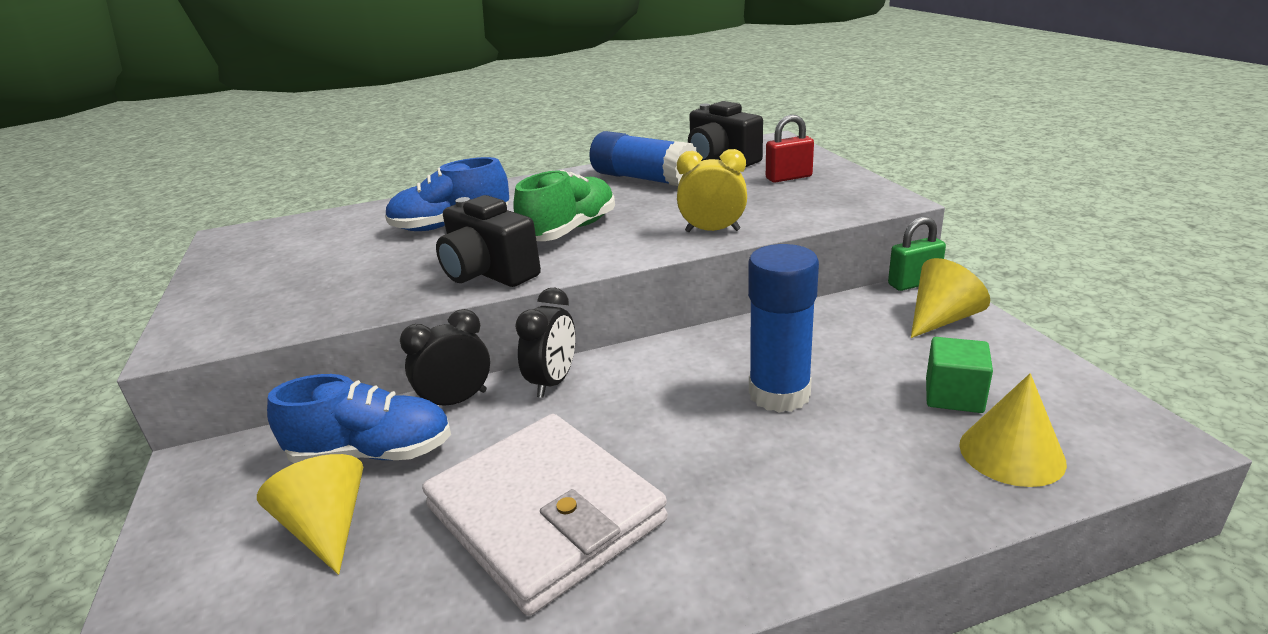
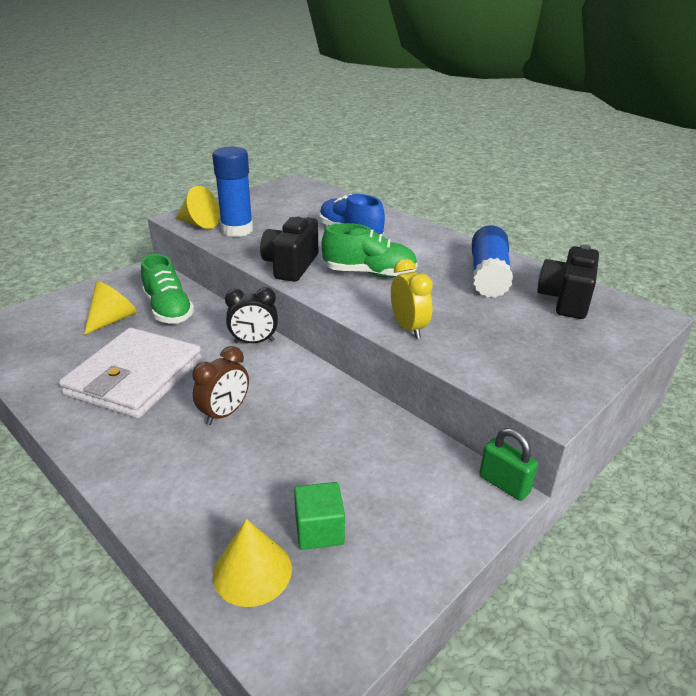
camera: 60 degrees right, 5 degrees up
blue shoe [267,374,451,463] -> green shoe [141,254,194,324]
black clock [400,309,490,406] -> none
blue glue stick [748,244,819,413] -> blue glue stick moved to [212,147,253,237]
red padlock [766,114,814,182] -> none
yellow cone [911,258,990,338] -> yellow cone moved to [175,186,220,229]
none -> brown clock [192,346,249,425]

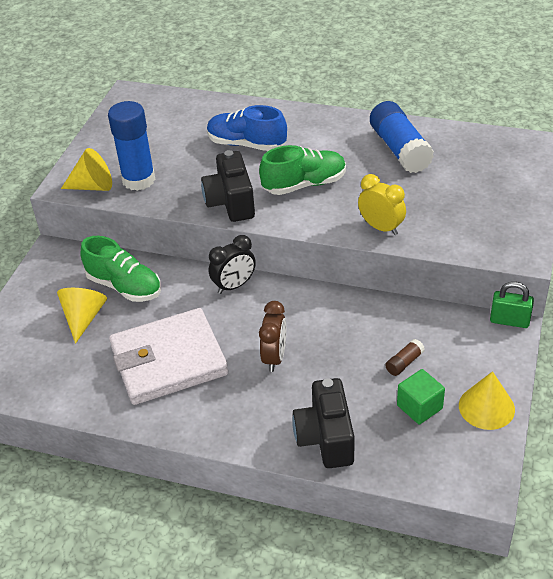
camera: 25 degrees left, 10 degrees up
white wallet [59,328,202,418] -> white wallet turned 75 degrees clockwise [109,308,229,405]
yellow cone [213,519,292,607] -> yellow cone moved to [459,371,515,430]
black camera [537,244,599,319] -> black camera moved to [292,378,354,468]
none -> brown glue stick [385,339,425,376]

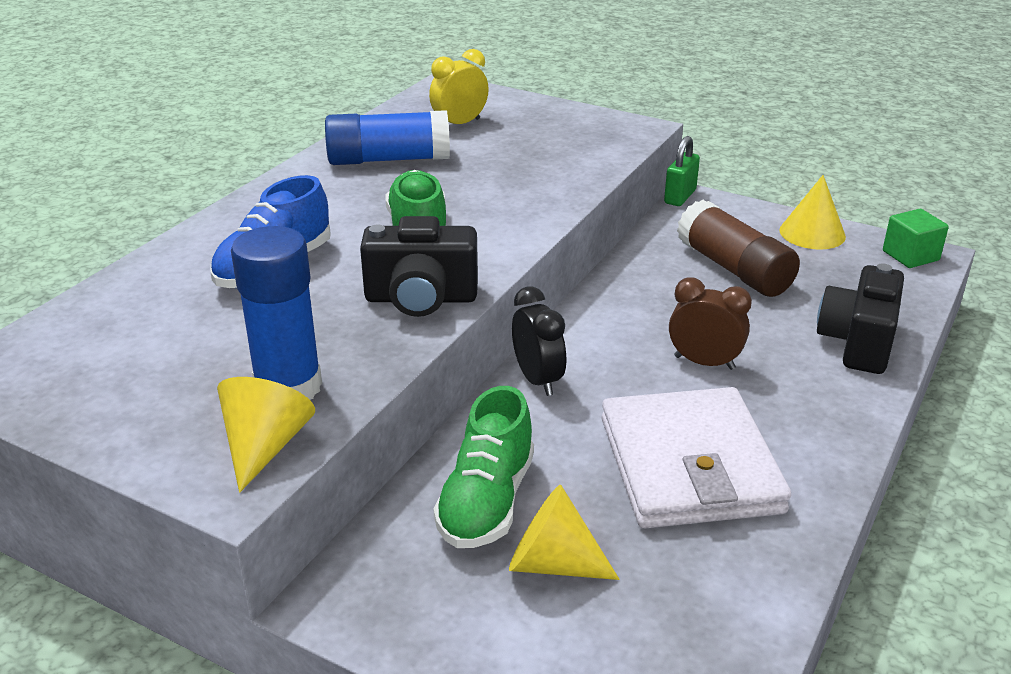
camera: 80 degrees left, 10 degrees down
green shoe [80,236,161,302] -> green shoe turned 150 degrees clockwise [433,386,534,548]
black camera [292,378,354,468] -> black camera turned 105 degrees clockwise [817,263,904,374]
yellow clock [358,174,406,235] -> yellow clock moved to [429,49,489,124]
brown glue stick [385,339,425,376] -> brown glue stick [677,199,800,297], size x2.29
green cube [397,369,445,425] -> green cube moved to [883,209,949,268]

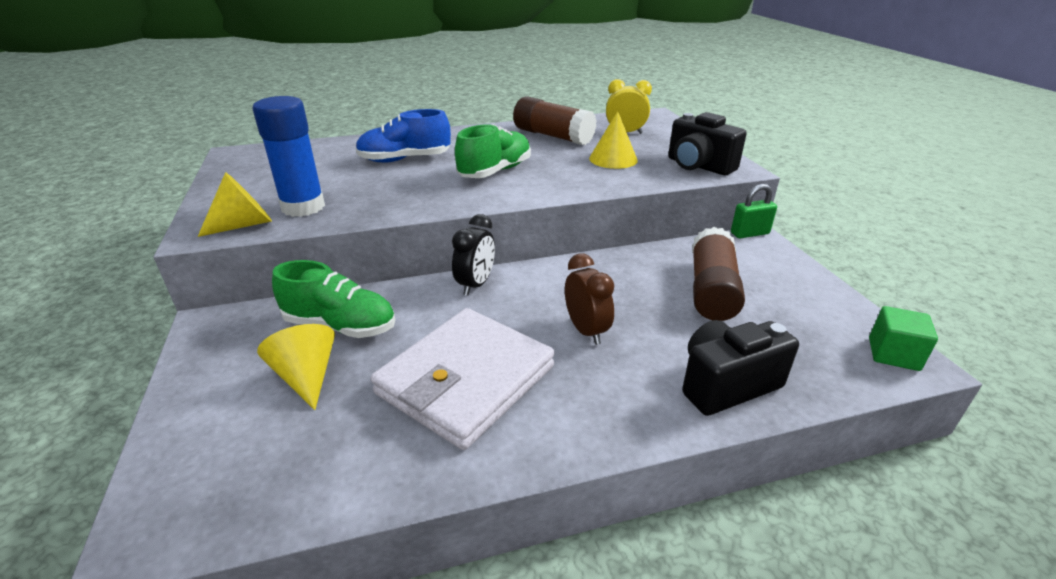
camera: 45 degrees right, 0 degrees up
blue glue stick [325,110,450,165] -> brown glue stick [513,96,597,145]
black camera [360,216,478,317] -> black camera moved to [668,112,747,175]
green shoe [433,386,534,548] -> green shoe turned 135 degrees counterclockwise [272,260,395,338]
yellow cone [779,175,846,250] -> yellow cone moved to [589,111,638,169]

